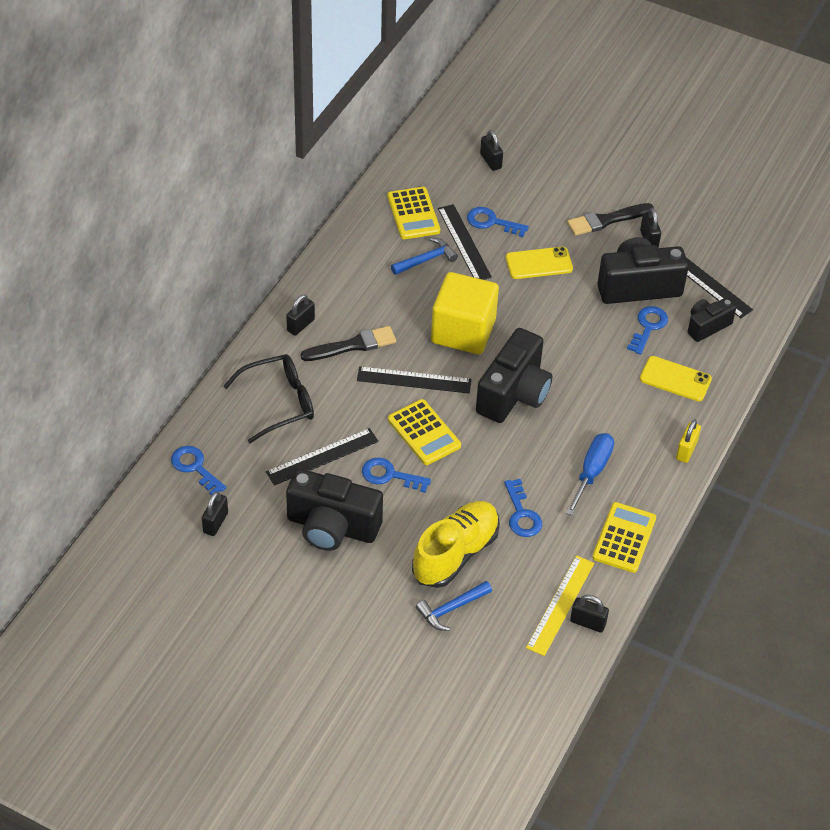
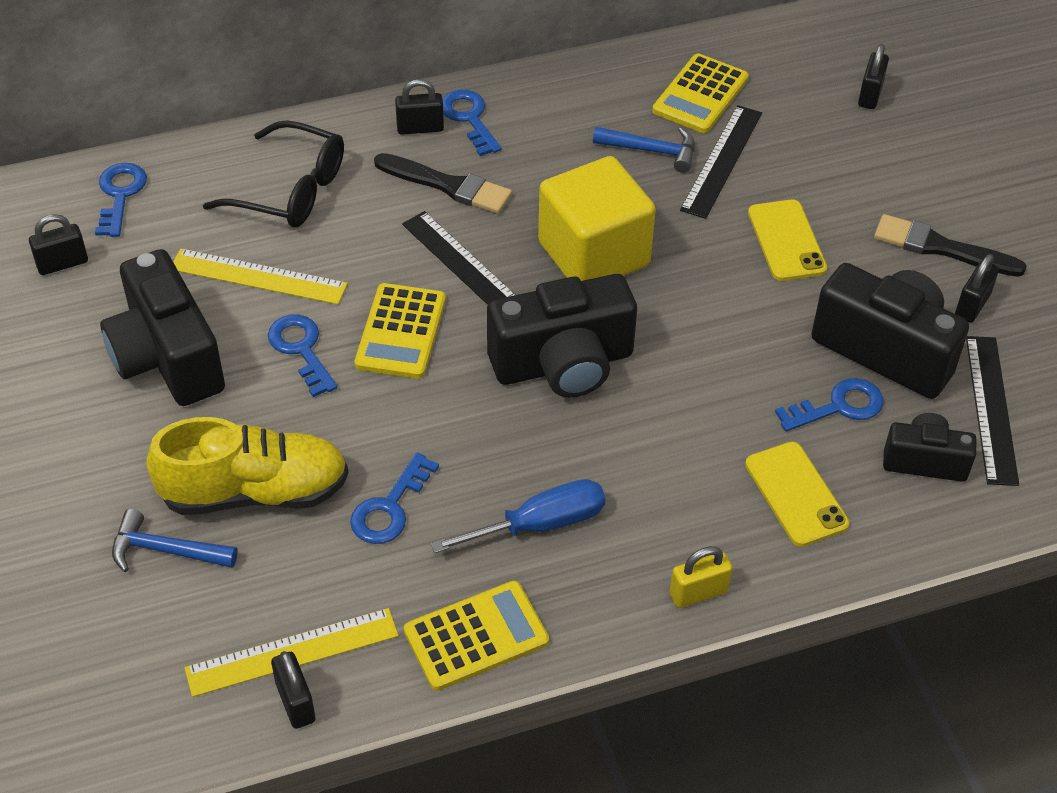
camera: 45 degrees right, 0 degrees up
black ruler [266,428,379,486] -> yellow ruler [173,249,348,304]
blue key [467,207,529,237] -> blue key moved to [442,90,502,156]
yellow phone [506,247,573,279] -> yellow phone turned 45 degrees clockwise [748,200,827,281]

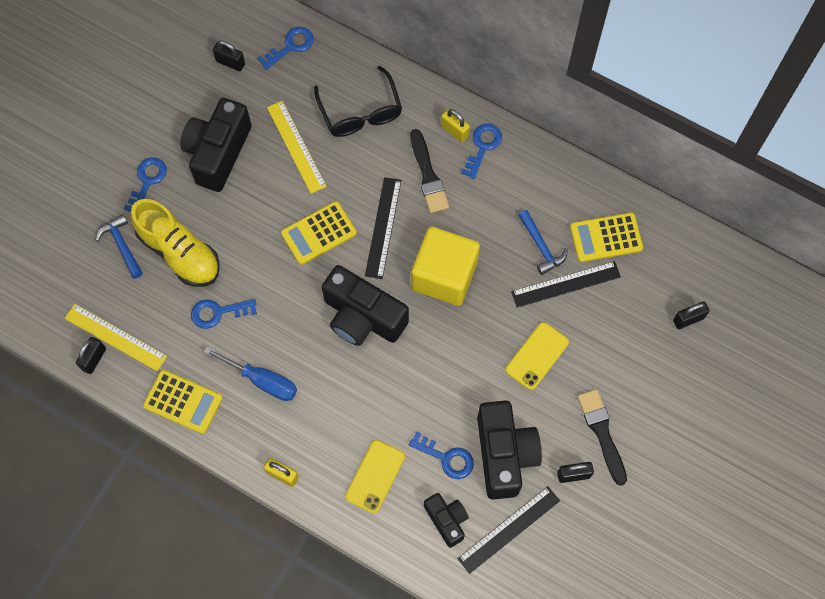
camera: 50 degrees right, 20 degrees up
blue key [268,314,337,397] -> blue key moved to [124,157,167,211]
black padlock [395,79,444,135] -> yellow padlock [441,109,470,142]

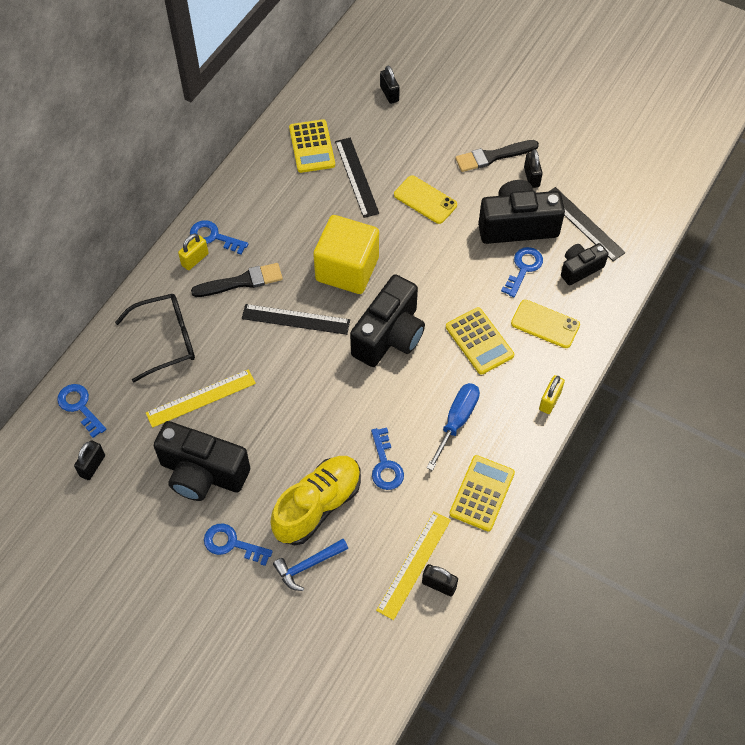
camera: 90 degrees left, 10 degrees down
yellow calculator [281,201,357,265] -> yellow calculator moved to [446,307,514,375]
blue hammer [518,210,568,275] -> none

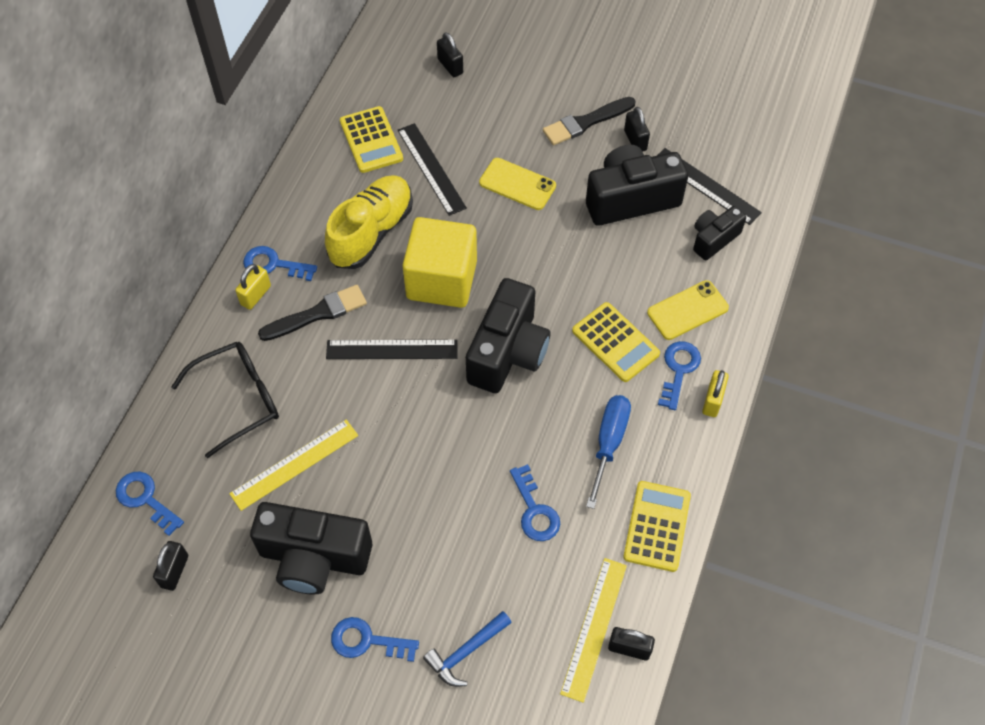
camera: 10 degrees left, 0 degrees up
yellow shoe [270,456,361,545] -> yellow shoe moved to [325,175,413,269]
blue key [501,247,543,297] -> blue key moved to [658,341,701,410]
yellow phone [511,300,580,348] -> yellow phone turned 45 degrees counterclockwise [647,280,729,340]

